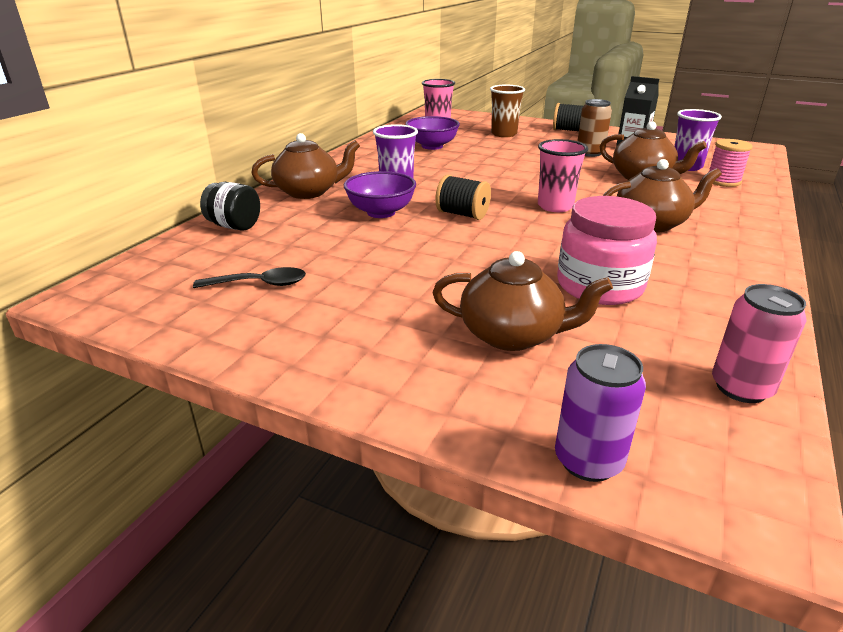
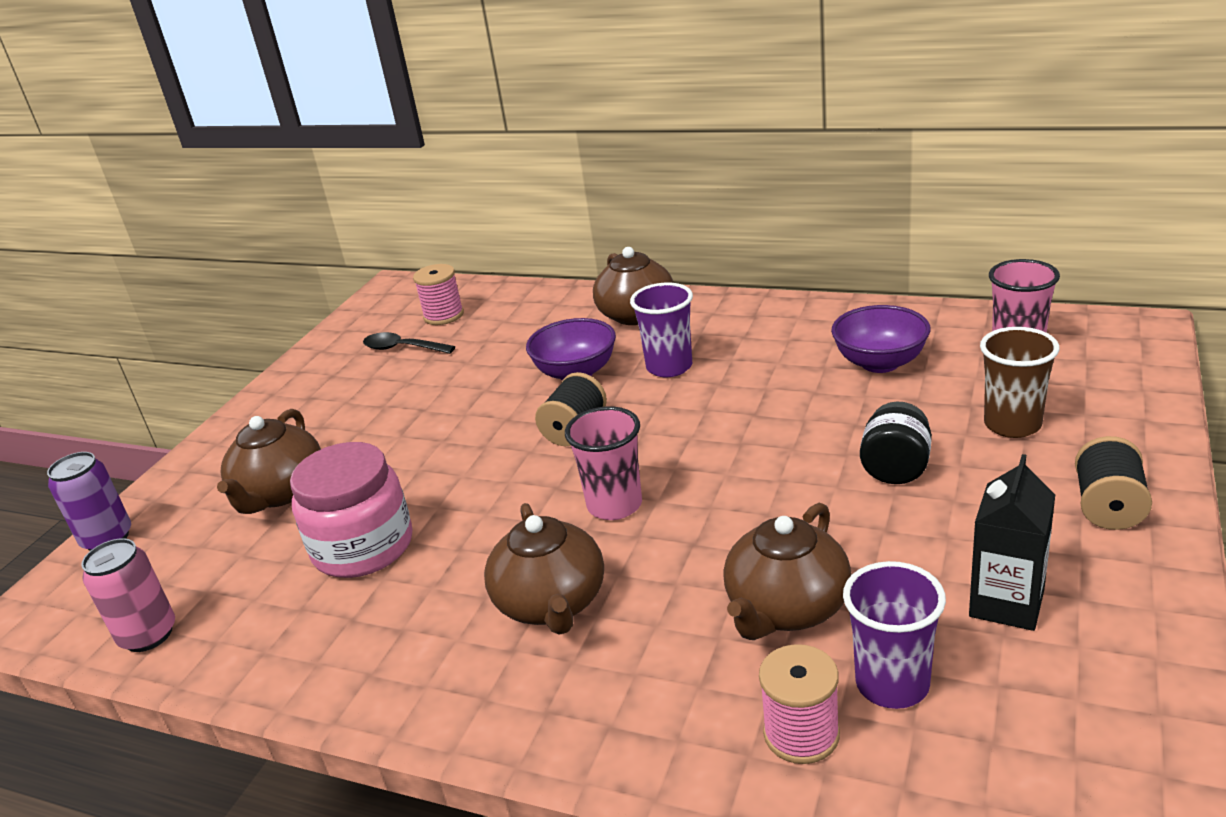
camera: 90 degrees right, 0 degrees up
black spoon [193,267,306,288] -> black spoon turned 120 degrees clockwise [363,332,455,354]
black jar [200,182,260,231] -> black jar moved to [860,402,932,484]
brown can [577,99,612,157] -> none
none -> pink spool [413,264,464,325]

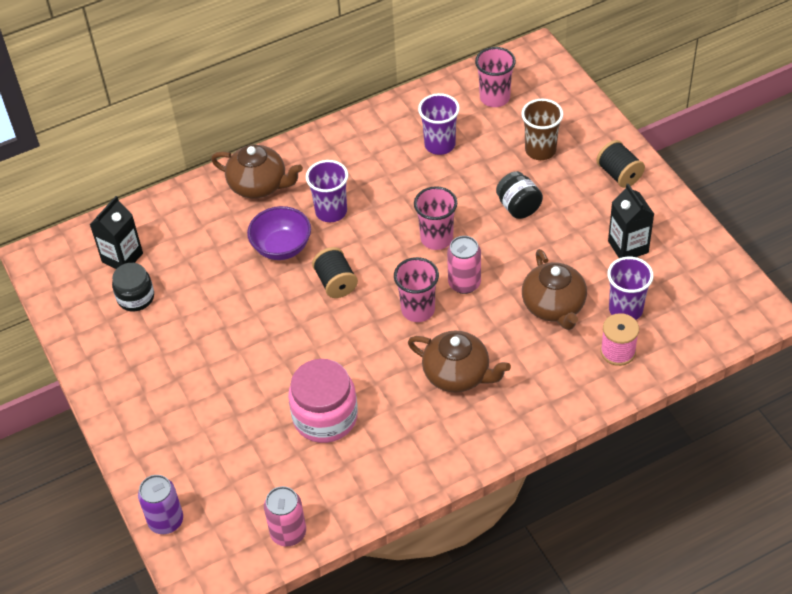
camera: 50 degrees left, 20 degrees up
brown teapot [217,409,321,514] -> none
black spoon [363,332,455,354] -> black jar [112,263,154,311]
pink spool [413,264,464,325] -> black carton [90,196,143,269]
purple bowl [831,305,930,373] -> purple cup [418,93,460,155]
none -> pink cup [414,186,457,250]
none -> pink can [447,236,481,294]

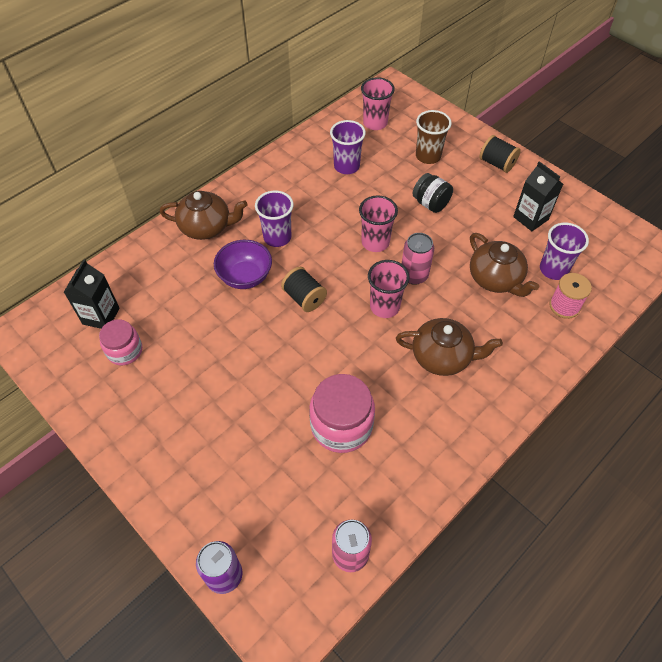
camera: 20 degrees left, 5 degrees up
black jar [112,263,154,311] -> pink jar [99,319,142,365]

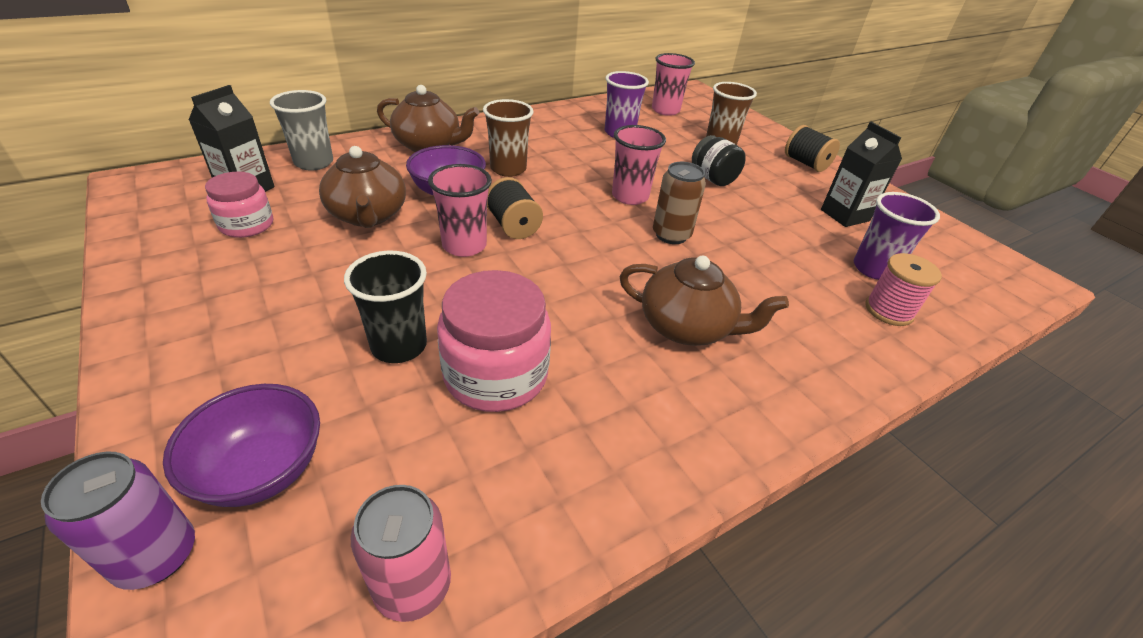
camera: 10 degrees right, 15 degrees down
purple cup [255,191,294,247] -> brown cup [483,99,534,177]
pink cup [368,260,410,318] -> pink cup moved to [428,164,492,257]
pink can [402,233,434,285] -> brown can [653,162,706,244]
brown teapot [470,233,539,297] -> brown teapot moved to [319,146,406,228]
none -> purple bowl [163,384,320,507]
none -> grey cup [270,90,333,171]
none -> black cup [344,251,427,363]

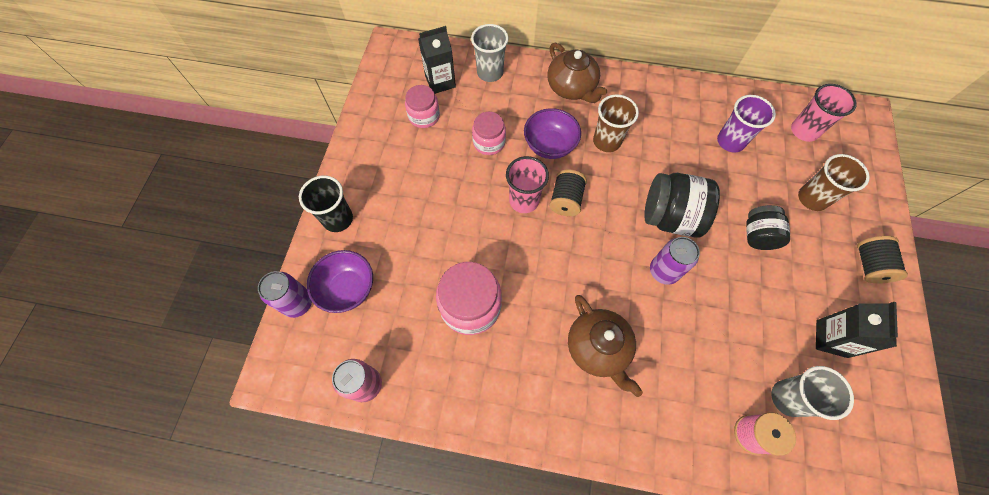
camera: 45 degrees right, 25 degrees up
brown teapot [319,146,406,228] -> pink jar [472,112,506,155]
black cup [344,251,427,363] -> black cup moved to [299,176,353,232]
pink cup [612,125,666,205] -> black jar [644,173,720,238]
brown can [653,162,706,244] -> purple can [650,237,700,285]
purple cup [854,192,940,280] -> grey cup [771,366,854,420]

